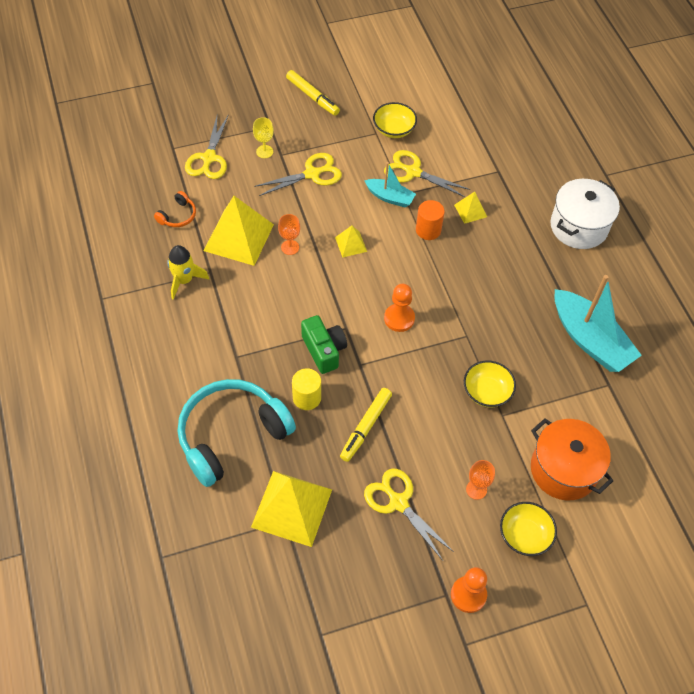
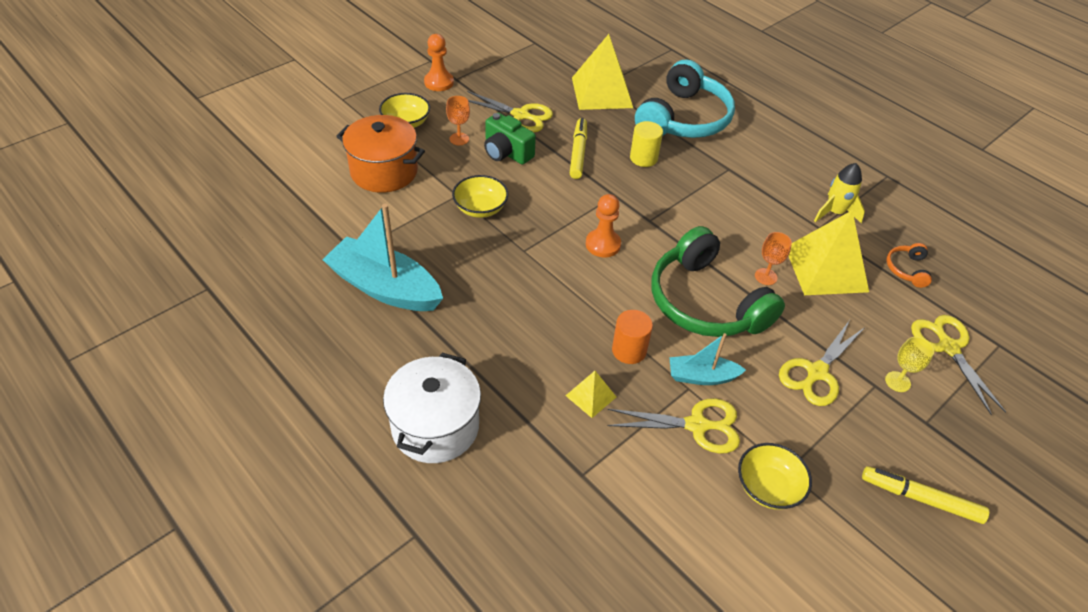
camera: 155 degrees right, 10 degrees down
green camera [301,315,347,374] -> green camera moved to [484,113,536,165]
yellow pyramid [335,225,367,258] -> green headphones [652,226,785,337]

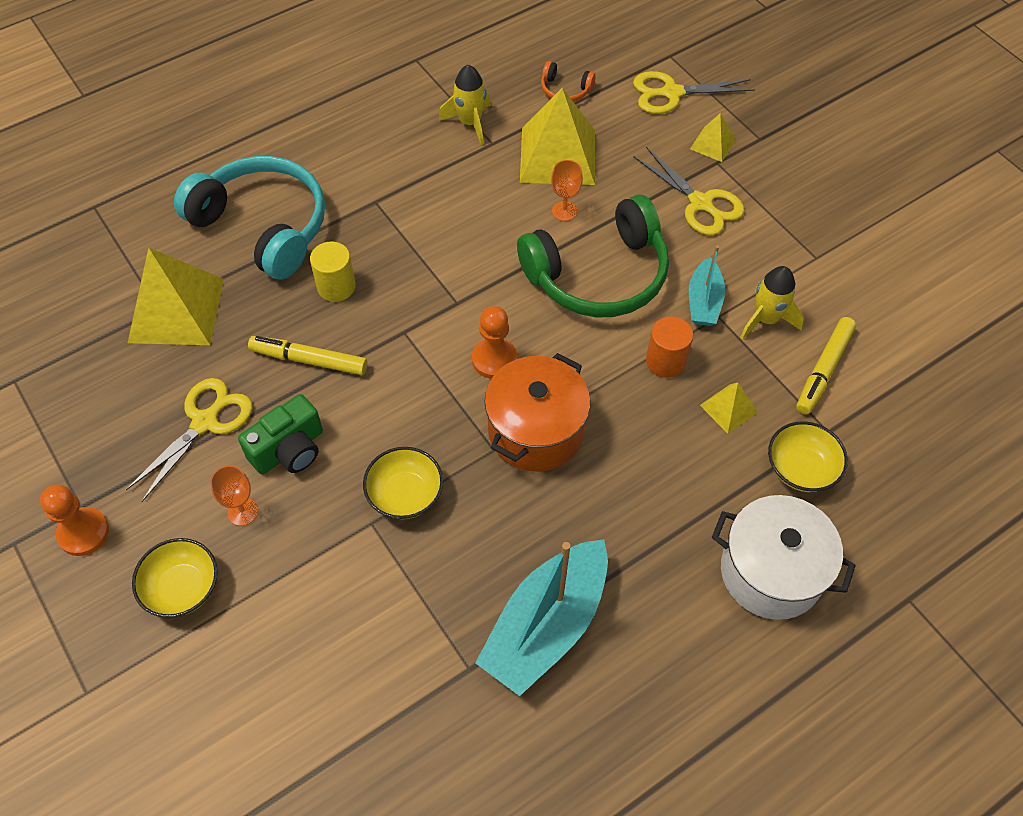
camera: 80 degrees left, 10 degrees up
orange pot [336,115,425,193] -> orange pot moved to [484,353,590,472]
yellow scissors [607,398,740,453] -> yellow rocket [740,266,804,339]
yellow bowl [738,443,812,510] -> yellow bowl moved to [768,421,848,492]
yellow marker [862,466,989,524] -> yellow marker moved to [796,317,856,414]
yellow goblet [885,337,934,392] -> yellow pyramid [690,113,736,162]

